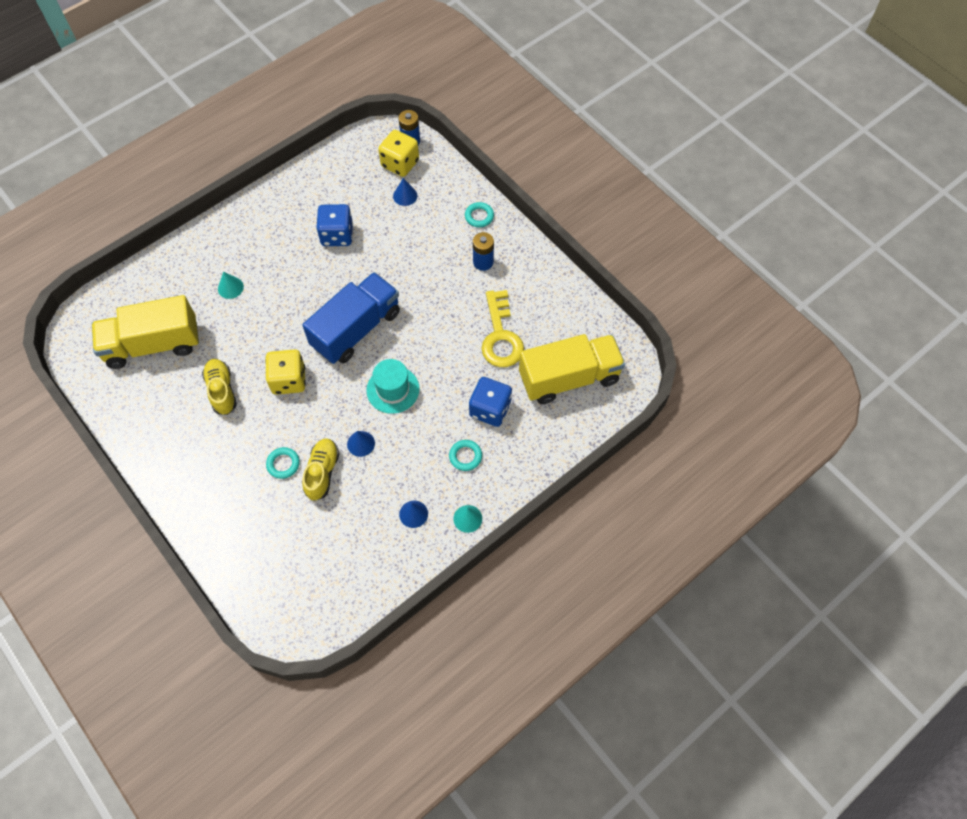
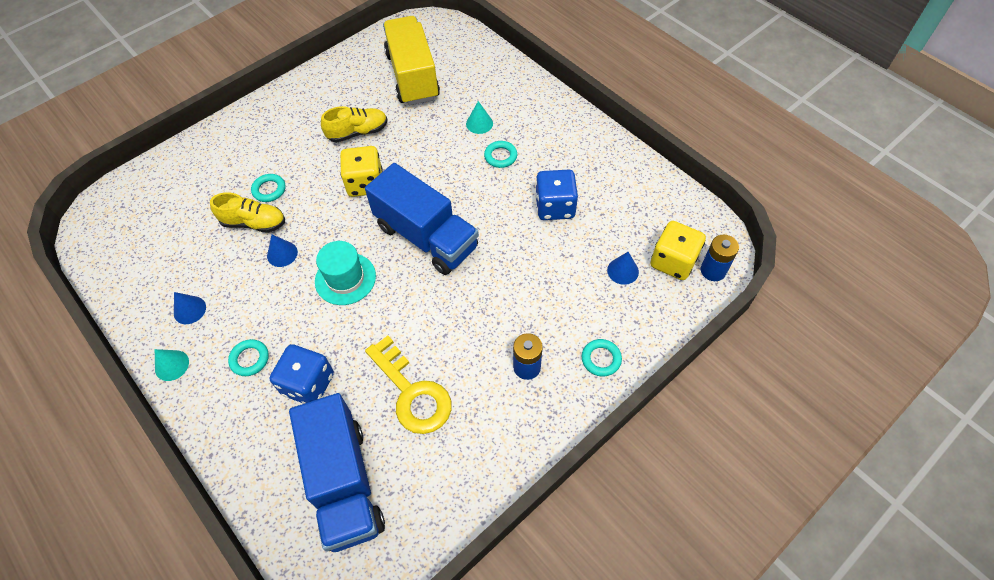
camera: 90 degrees right, 5 degrees down
yellow key [481,290,524,367] -> yellow key turned 120 degrees counterclockwise [365,336,452,434]
yellow truck [519,334,625,404] -> blue truck [289,393,385,552]
none -> turquoise ring [484,141,517,168]

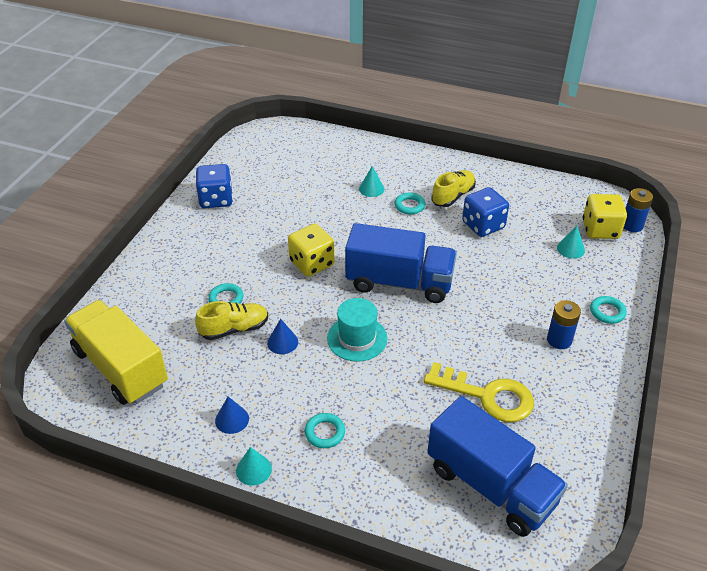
camera: 30 degrees left, 15 degrees down
blue dice [270,344,334,404] -> blue dice moved to [196,164,233,208]
yellow shoe [321,106,388,143] -> yellow shoe moved to [432,170,476,207]
yellow truck [383,16,440,105] -> yellow truck moved to [64,300,168,405]
blue cone [607,252,639,285] -> turquoise cone [557,226,585,259]

